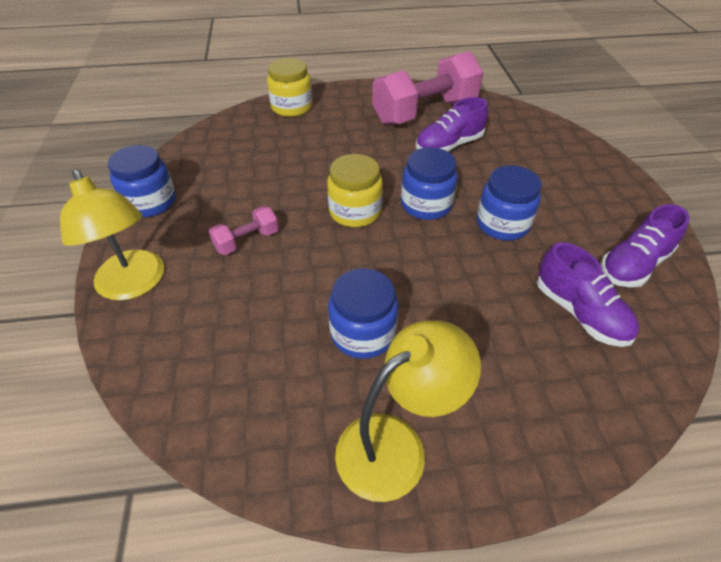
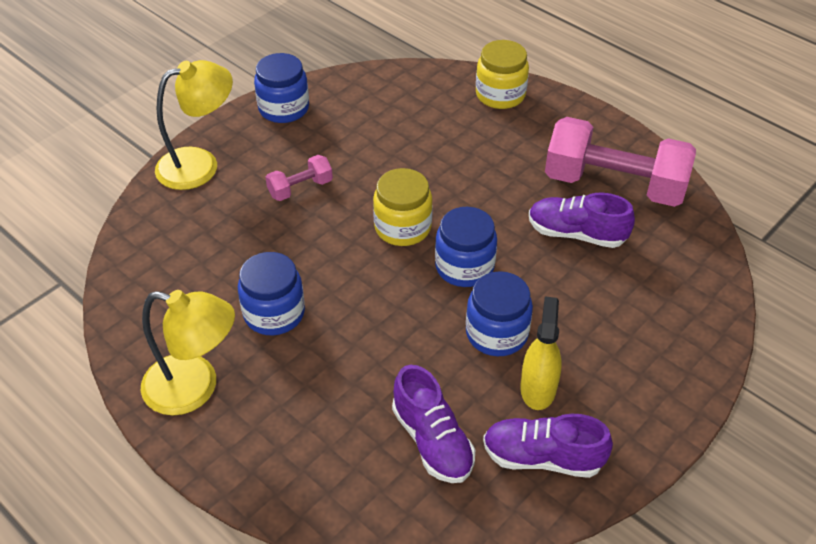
camera: 50 degrees right, 0 degrees up
yellow lamp [60,169,164,300] -> yellow lamp turned 135 degrees counterclockwise [155,60,233,190]
pink dumbbell [209,206,279,255] -> pink dumbbell turned 45 degrees counterclockwise [266,155,333,201]
purple shoe [537,242,639,347] -> purple shoe turned 45 degrees counterclockwise [392,365,475,483]
none -> yellow spray bottle [520,296,562,410]

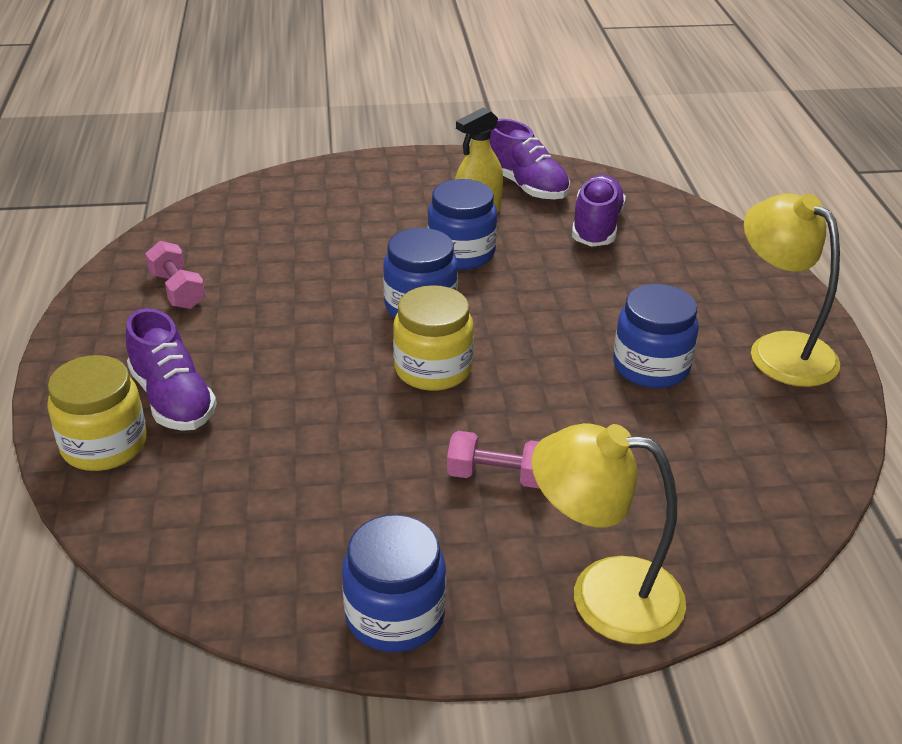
camera: 140 degrees left, 10 degrees down
purple shoe [529,193,635,248] -> purple shoe moved to [126,308,217,431]
pink dumbbell [545,117,696,207] -> pink dumbbell [145,241,205,309], size x0.46

